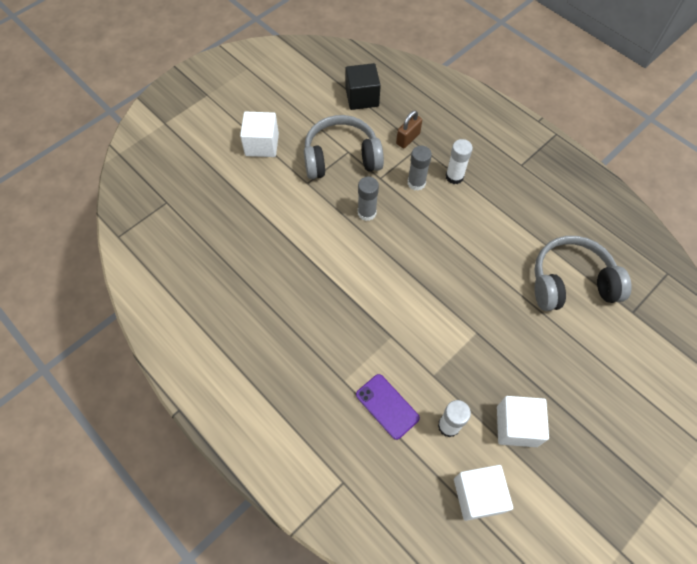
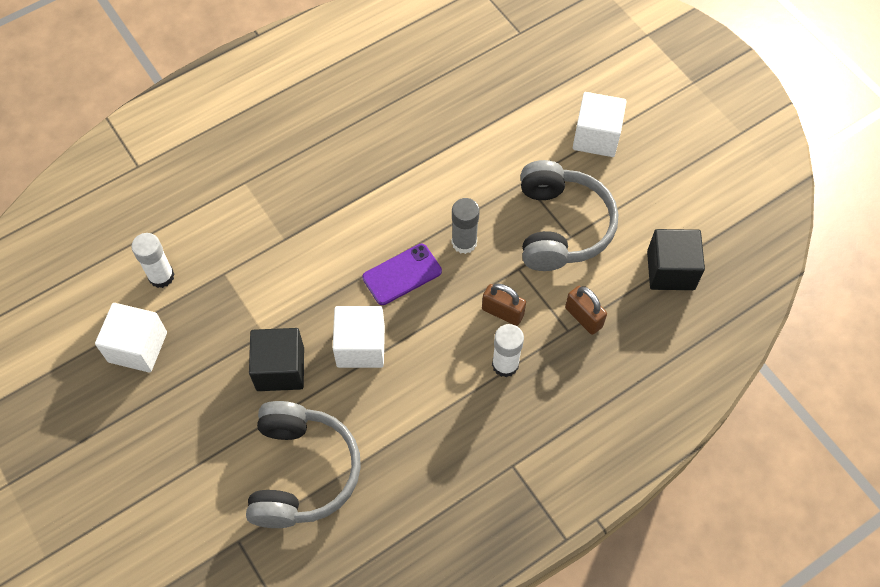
camera: 100 degrees right, 0 degrees up
purple phone [356,374,420,440] -> purple phone moved to [362,244,442,305]
grey glue stick [408,146,432,191] -> brown padlock [482,283,526,326]
white cube [454,465,513,521] -> white cube moved to [333,306,385,368]
none -> black cube [249,328,304,391]

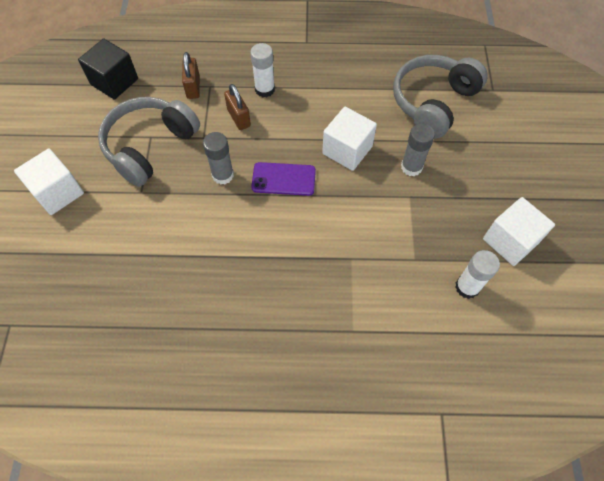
camera: 145 degrees left, 0 degrees up
black cube [249,328,304,391] -> grey glue stick [401,124,435,176]

